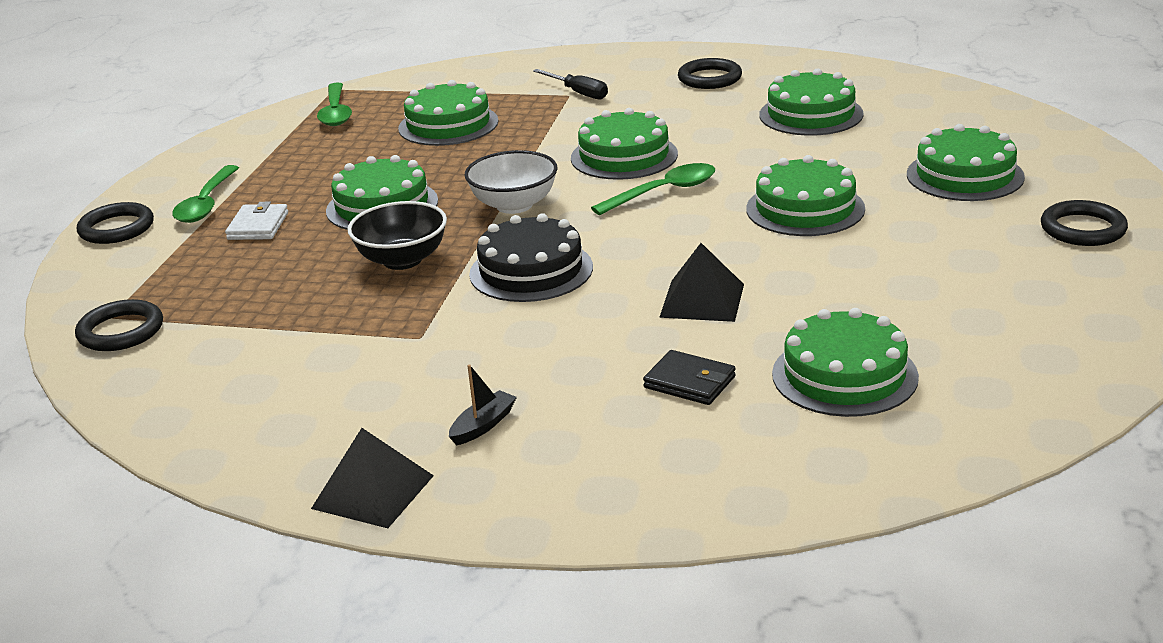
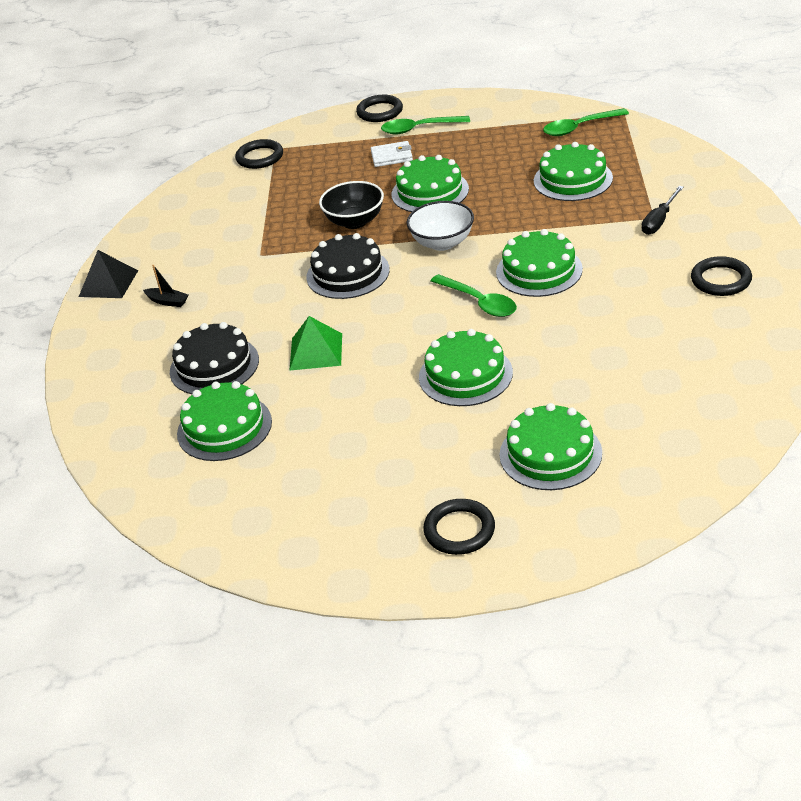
camera: 80 degrees right, 10 degrees up
black wallet [643,350,736,405] -> black cake [170,322,259,394]
black pyramid [659,243,744,322] -> green pyramid [289,316,342,371]
green cake [759,68,864,136] -> none

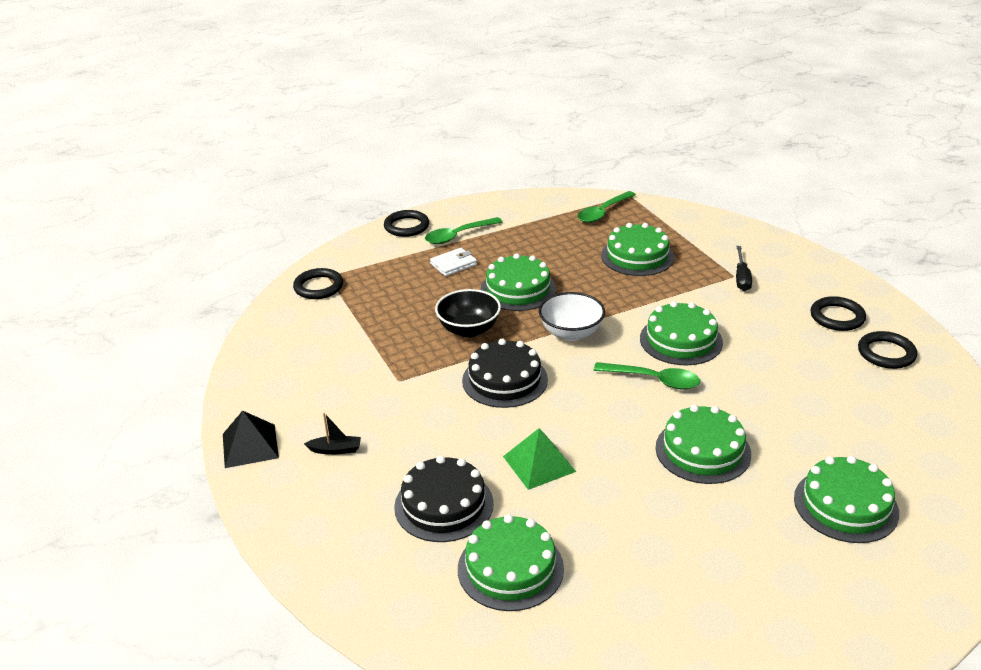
camera: 30 degrees left, 5 degrees down
black ring [423,499,495,555] -> black ring moved to [858,331,917,369]

